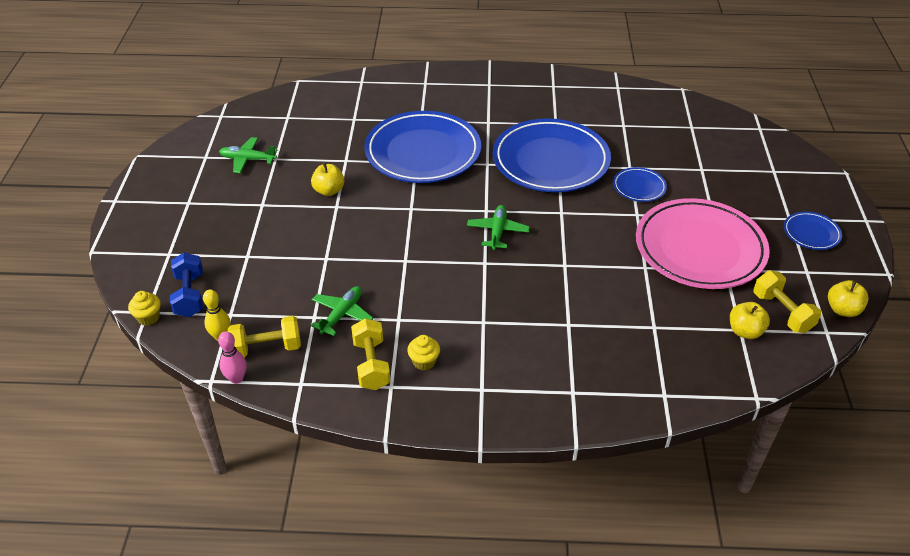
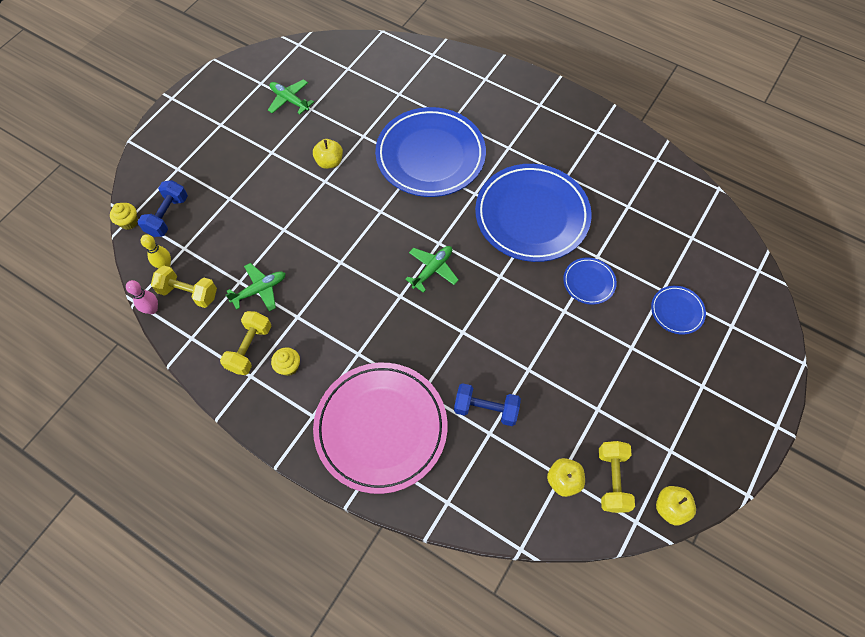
camera: 30 degrees right, 20 degrees up
pink plate [636,198,770,289] -> pink plate moved to [313,363,447,494]
blue plate [784,212,842,250] -> blue plate moved to [651,286,706,335]
none -> blue dumbbell [454,383,521,426]

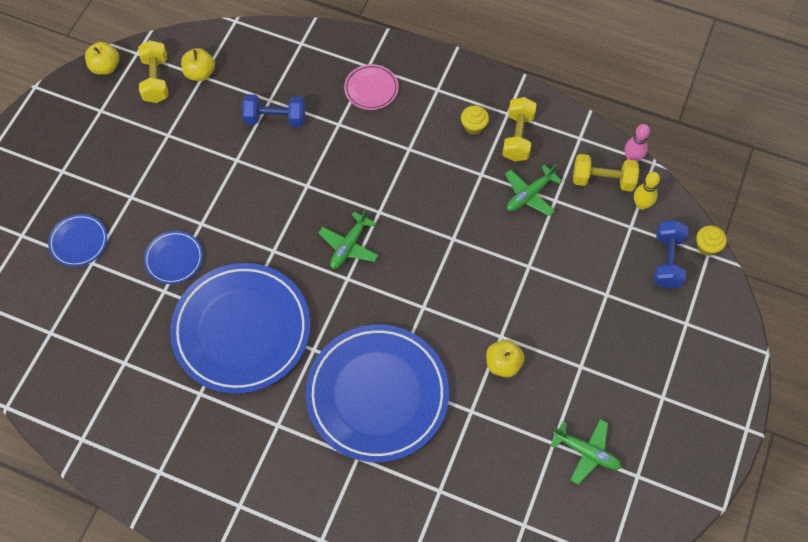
camera: 170 degrees right, 0 degrees up
pink plate [313,363,447,494] -> pink plate [344,64,399,110], size x0.44

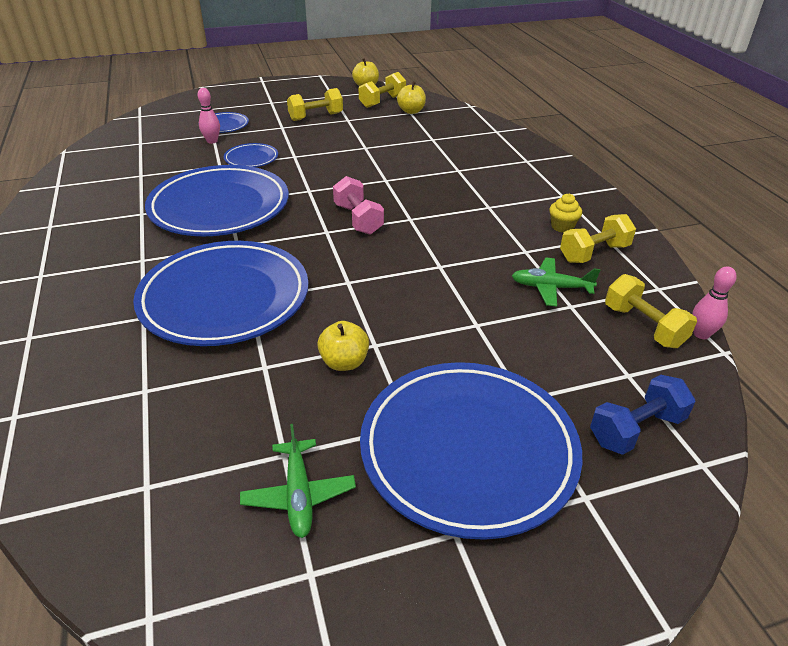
camera: 50 degrees right, 25 degrees down
blue dumbbell [242,94,305,127] -> none
green plane [318,209,379,269] -> pink dumbbell [333,176,384,235]
pink plate [344,64,399,110] -> none
yellow bowling pin [634,172,660,210] -> none
yellow cupcake [696,225,727,256] -> none
none -> pink bowling pin [198,88,220,144]
none -> yellow dumbbell [287,88,343,121]
none -> blue plate [360,362,582,540]

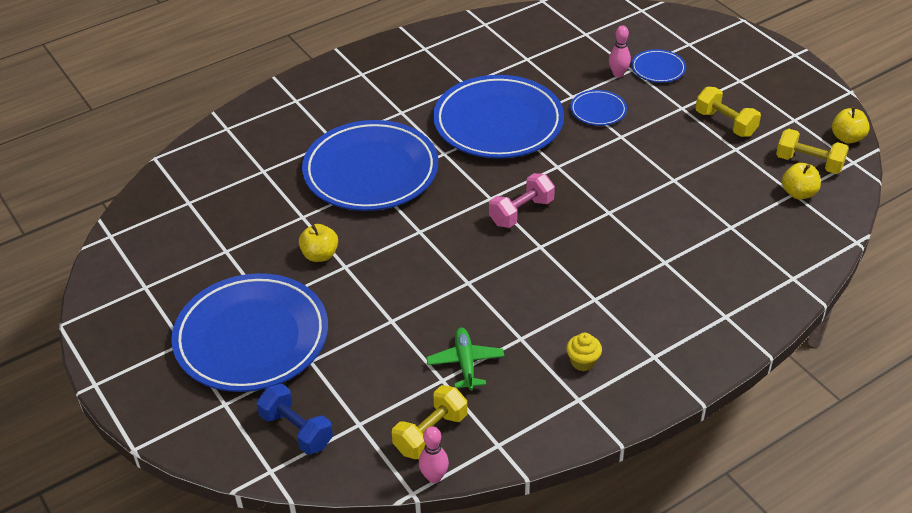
camera: 75 degrees right, 5 degrees up
green plane [240,424,356,538] -> none
yellow dumbbell [560,214,636,263] -> none

